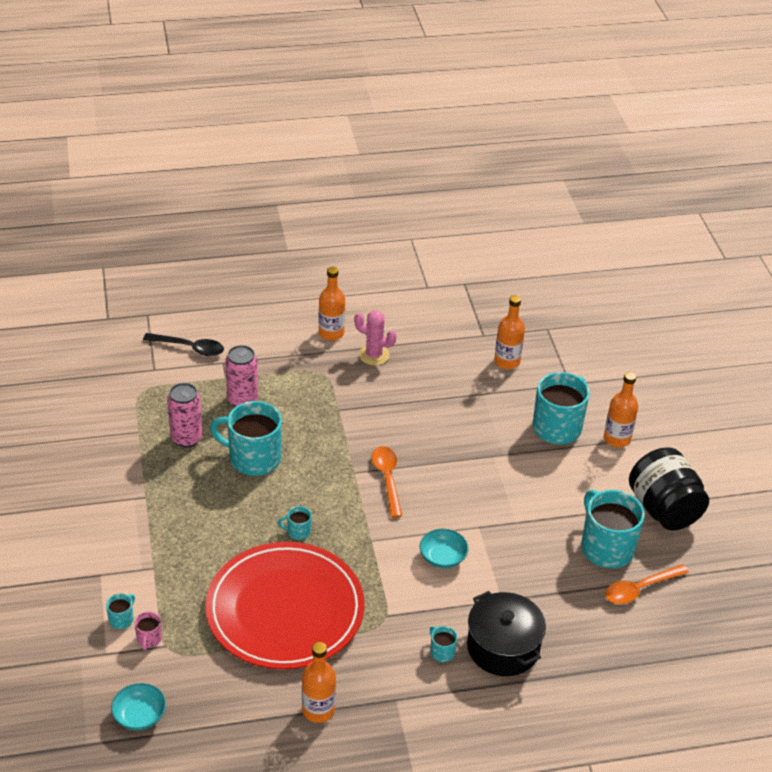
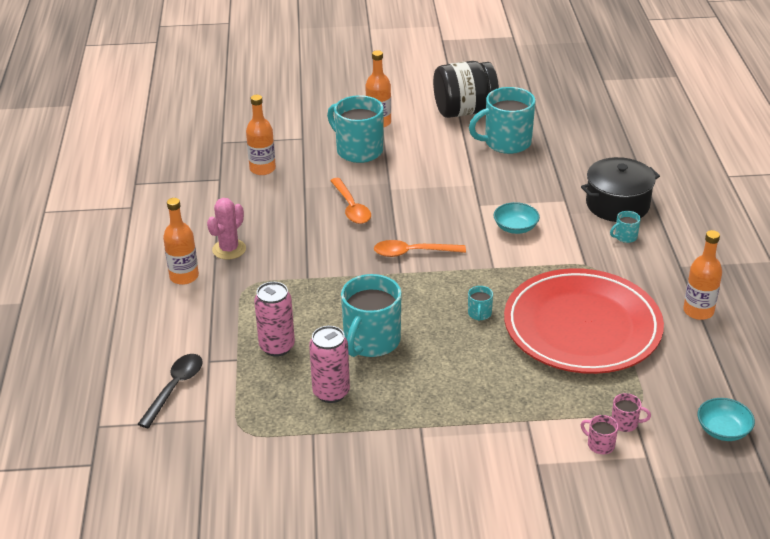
camera: 80 degrees left, 5 degrees down
turquoise mug [106,594,135,629] -> pink mug [581,415,618,454]
orange spoon [605,564,689,604] -> orange spoon moved to [330,178,371,224]

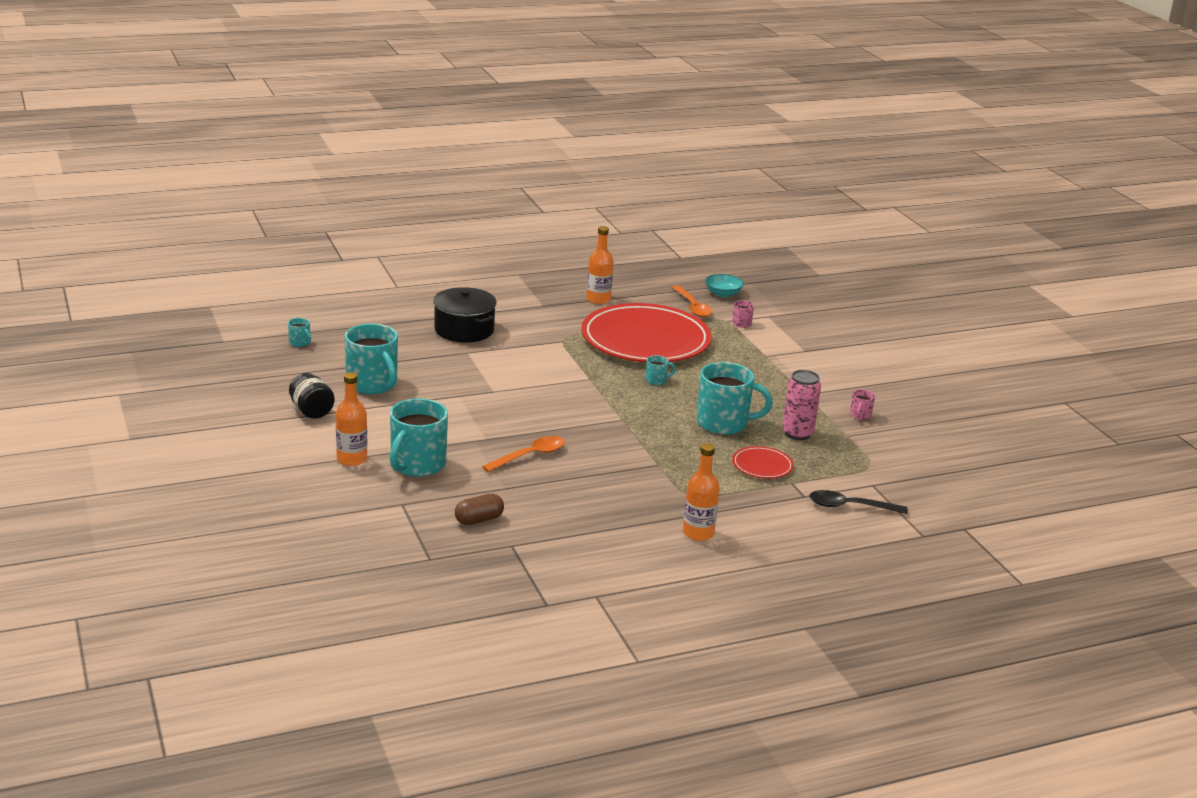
camera: 110 degrees left, 10 degrees down
pink cactus [207,198,246,260] -> none
orange bottle [246,95,276,175] -> brown capsule [455,494,504,525]
pink can [254,282,295,357] -> red plate [732,446,794,479]
orange spoon [374,240,466,257] -> orange spoon moved to [672,285,712,317]
black jar [433,61,499,118] -> black jar [289,373,335,419], size x0.60
turquoise bowl [494,202,540,234] -> none
pink mug [581,415,618,454] -> pink mug moved to [850,390,875,420]
turquoise mug [610,211,641,243] -> turquoise mug moved to [288,318,311,347]

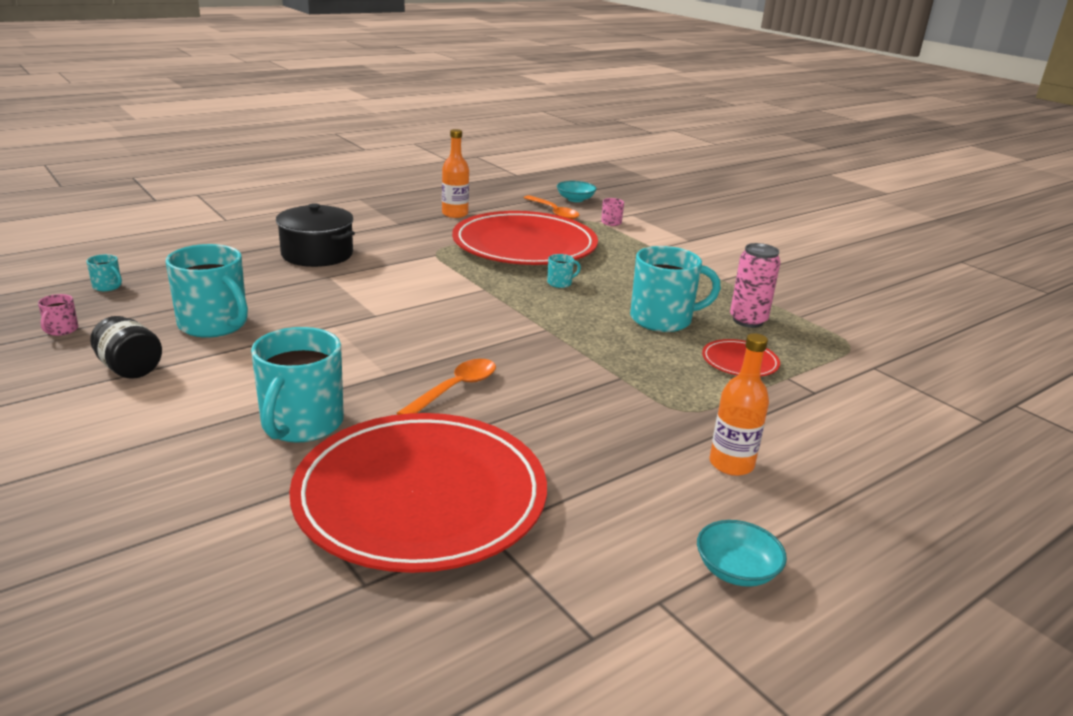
camera: 15 degrees left, 0 degrees up
orange bottle [336,372,367,466] -> none
brown capsule [455,494,504,525] -> red plate [289,413,547,573]
black spoon [809,490,908,514] -> none
pink mug [850,390,875,420] -> pink mug moved to [38,294,78,336]
none -> turquoise bowl [697,520,787,587]

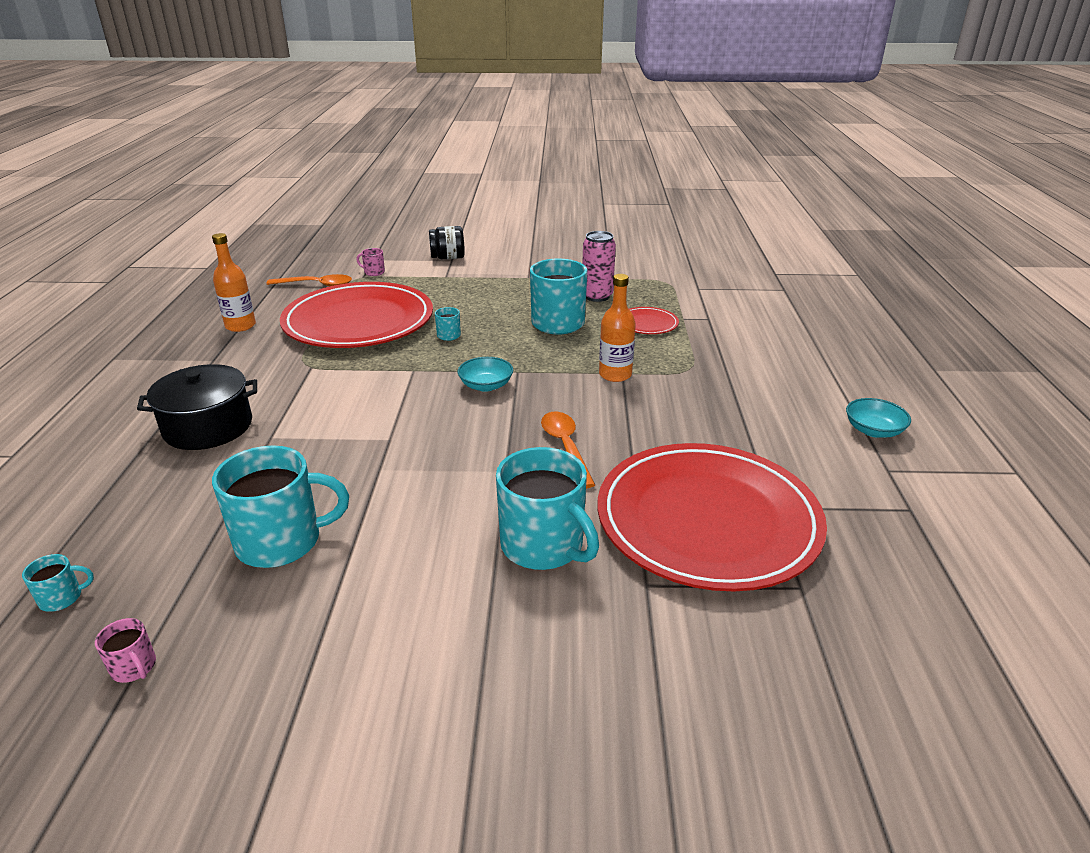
camera: 50 degrees left, 5 degrees up
black jar [90,316,162,379] -> black jar moved to [429,226,465,259]
turquoise bowl [557,181,597,202] -> turquoise bowl moved to [458,357,513,392]
orange bottle [709,333,769,476] -> orange bottle moved to [599,274,636,382]

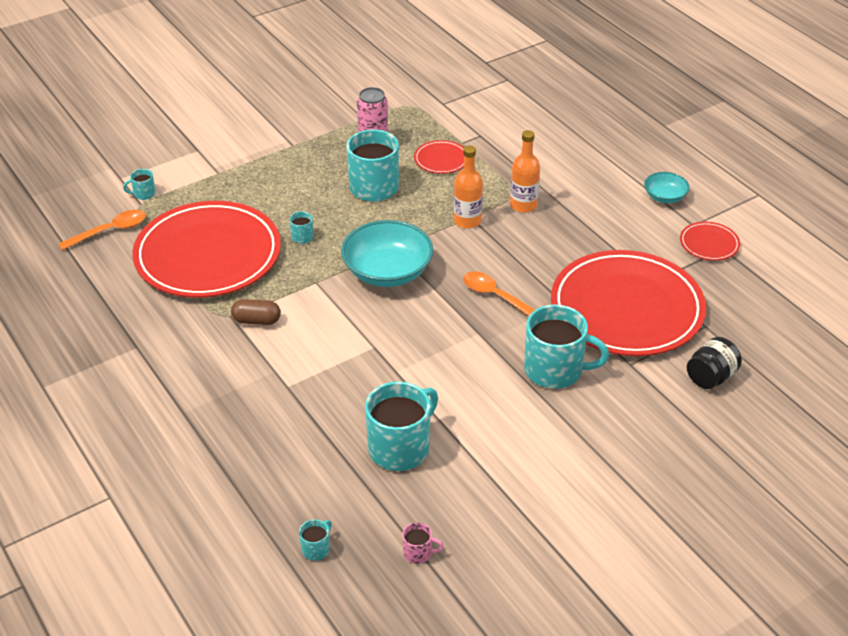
camera: 35 degrees left, 10 degrees up
black pot [137,364,257,450] -> none
orange bottle [212,233,256,332] -> orange bottle moved to [510,130,540,213]
pink mug [356,248,385,276] -> turquoise mug [123,169,156,200]
black jar [429,226,465,259] -> black jar moved to [687,337,742,389]
turquoise bowl [458,357,513,392] -> turquoise bowl [341,220,433,287], size x1.91
none -> brown capsule [231,299,281,325]
none -> red plate [680,222,740,261]

